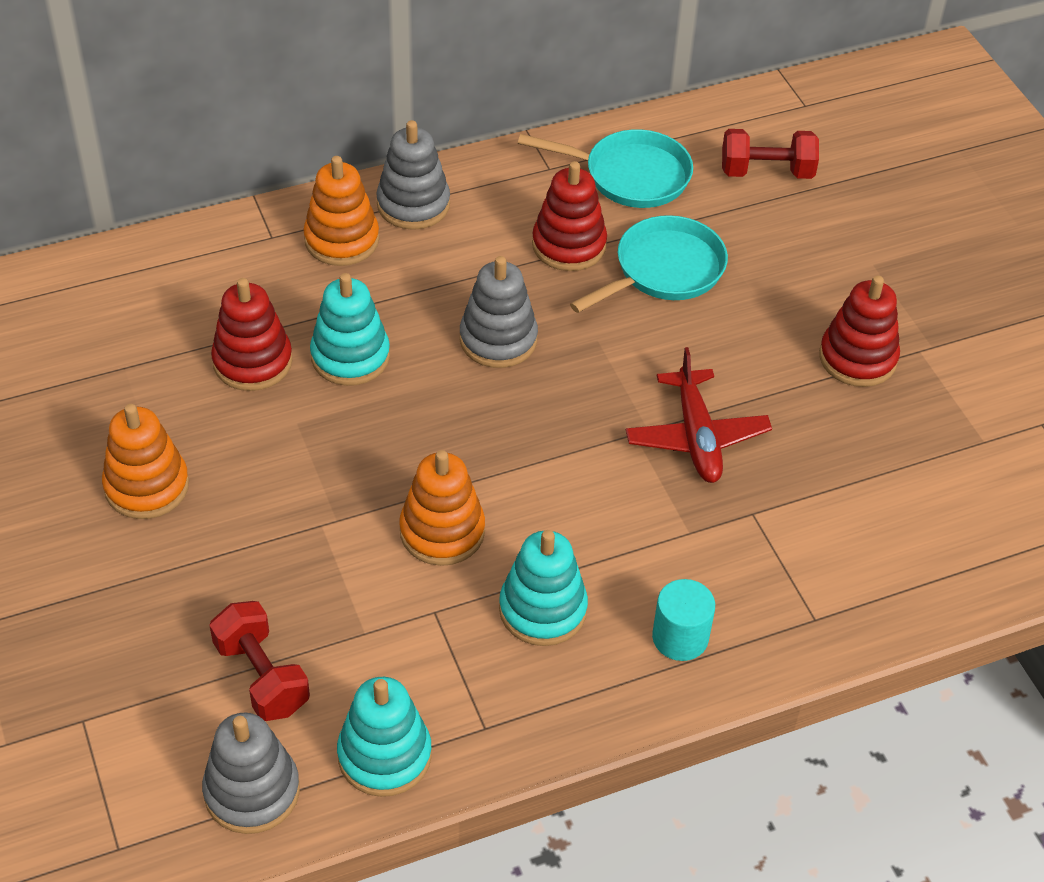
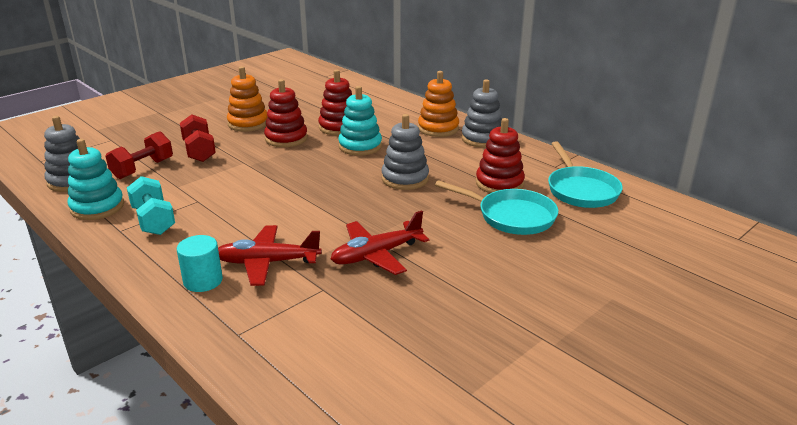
camera: 70 degrees right, 20 degrees down
orange stacking toy [399,450,485,566] -> none
turquoise stacking toy [499,530,588,646] -> none
red dumbbell [722,129,819,179] -> red dumbbell moved to [180,114,216,162]
red stacking toy [819,275,900,387] -> red stacking toy moved to [264,79,308,147]
none -> turquoise dumbbell [127,176,175,235]
none -> red plane [218,225,322,286]

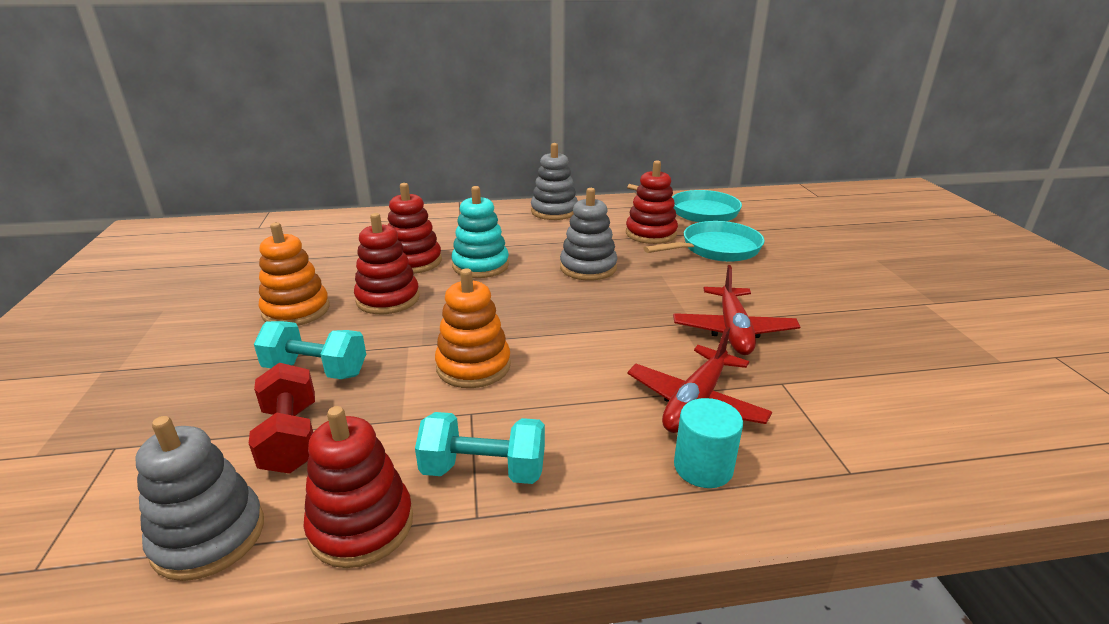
camera: 55 degrees left, 0 degrees up
turquoise stacking toy [68,139,124,220] -> red stacking toy [303,406,413,568]
red dumbbell [180,114,216,162] -> turquoise dumbbell [254,321,366,379]
orange stacking toy [418,71,459,137] -> orange stacking toy moved to [435,268,511,388]

